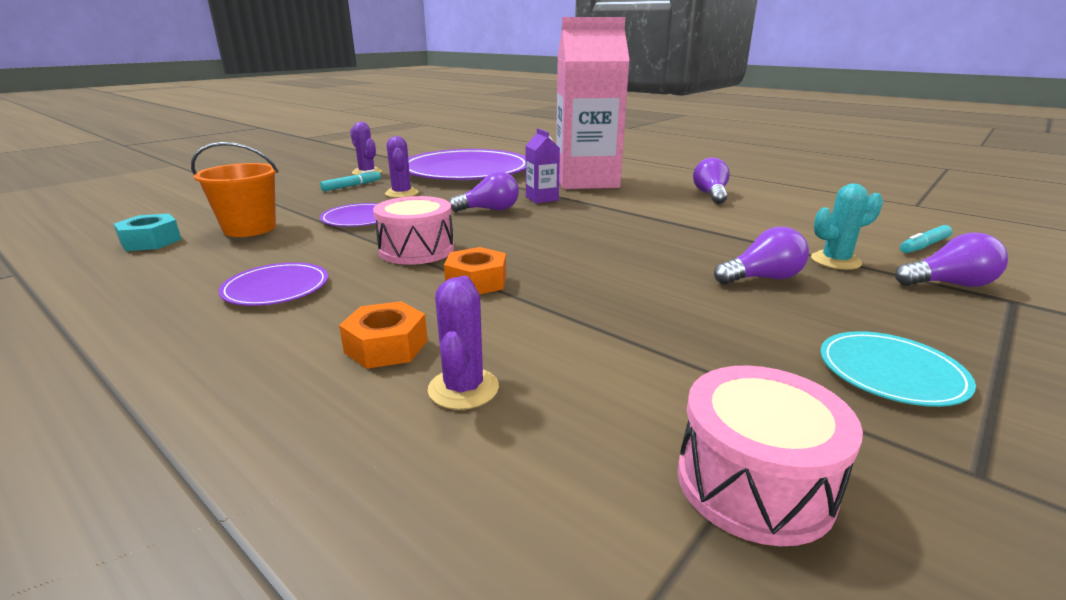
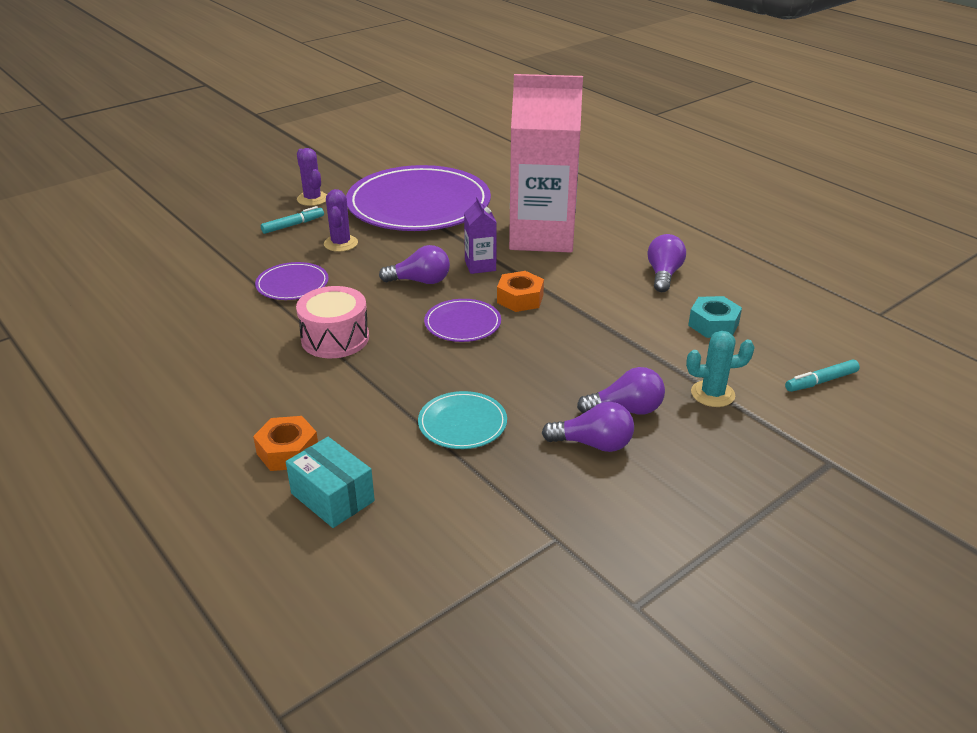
camera: 10 degrees right, 10 degrees up
turquoise nut [114,214,182,251] -> turquoise nut moved to [688,296,742,338]
orange bucket [191,142,279,237] -> none
purple plate [218,262,328,306] -> purple plate moved to [424,299,501,342]
purple cactus [428,276,499,410] -> turquoise box [286,437,375,528]
orange nut [444,247,506,295] -> orange nut moved to [497,271,544,312]
pink drum [677,365,863,546] -> none
turquoise plate [820,331,976,407] -> turquoise plate moved to [418,391,507,449]
purple light bulb [895,233,1008,287] -> purple light bulb moved to [542,402,634,452]

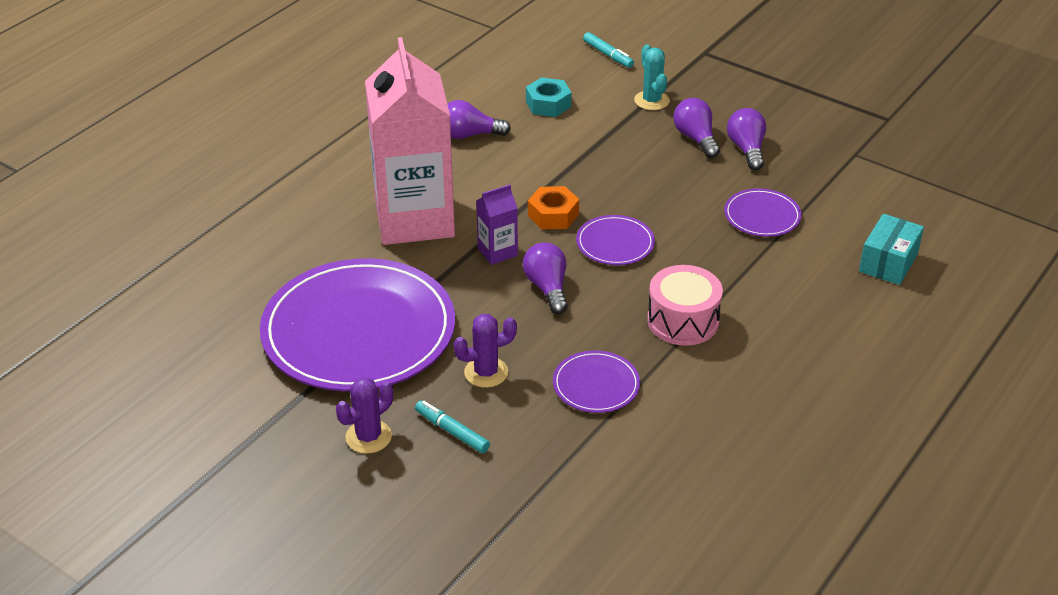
camera: 105 degrees left, 5 degrees up
orange nut [253,416,318,471] -> none
turquoise plate [418,391,507,449] -> purple plate [724,188,802,237]

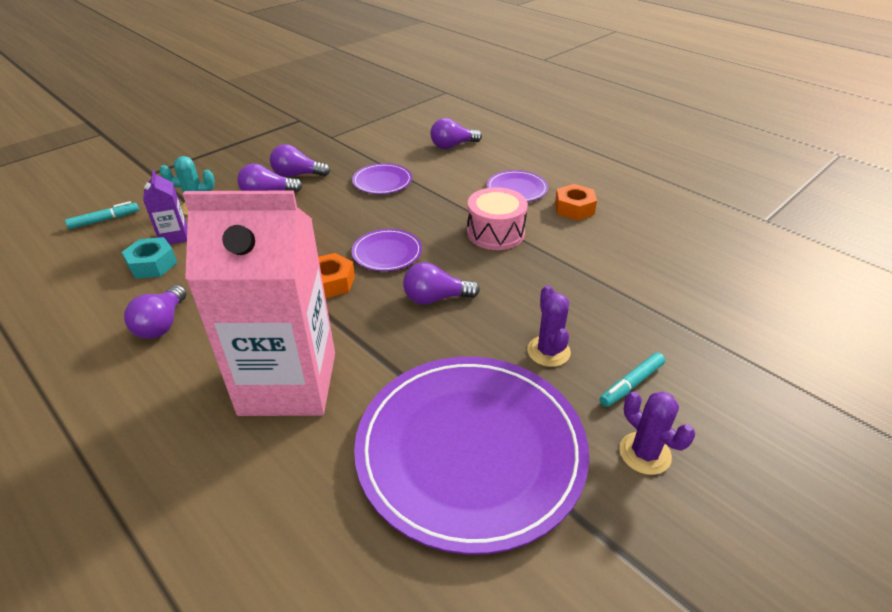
camera: 80 degrees left, 0 degrees up
purple carton [476,184,518,265] -> purple carton moved to [143,170,187,245]
purple plate [553,350,640,413] -> purple plate moved to [487,170,548,202]
turquoise box [859,214,924,285] -> purple light bulb [431,118,482,149]
none -> orange nut [555,184,597,221]

